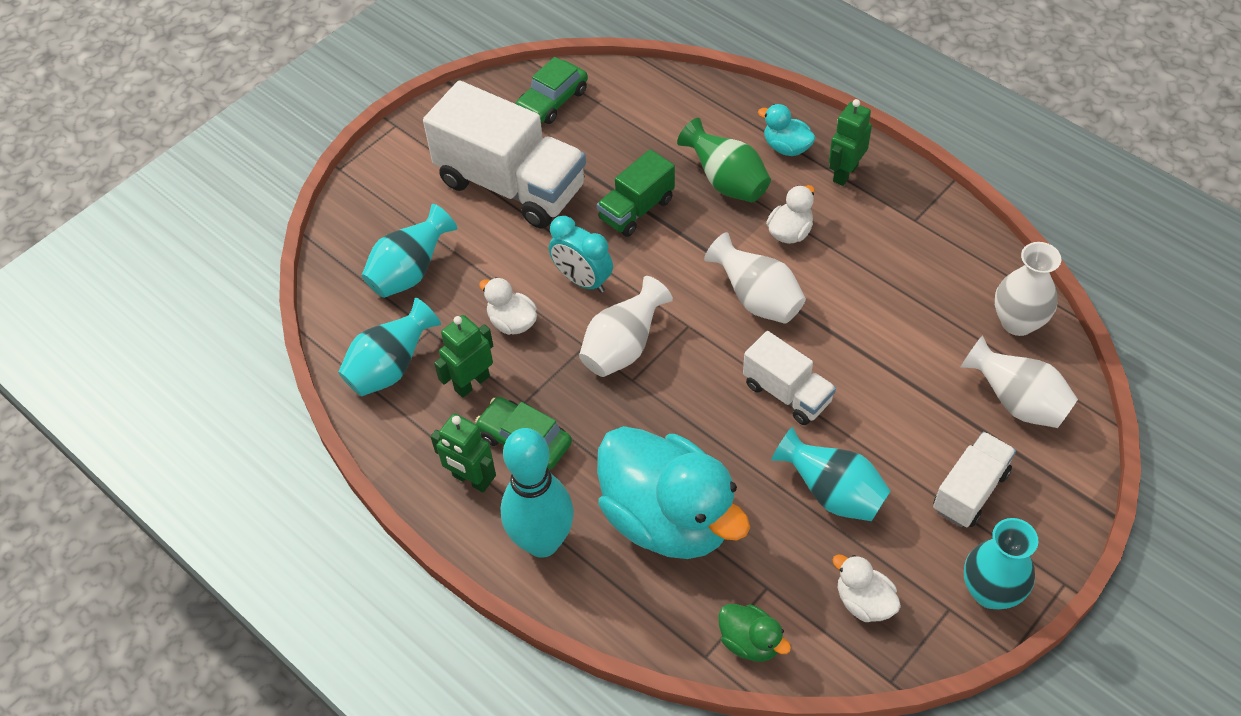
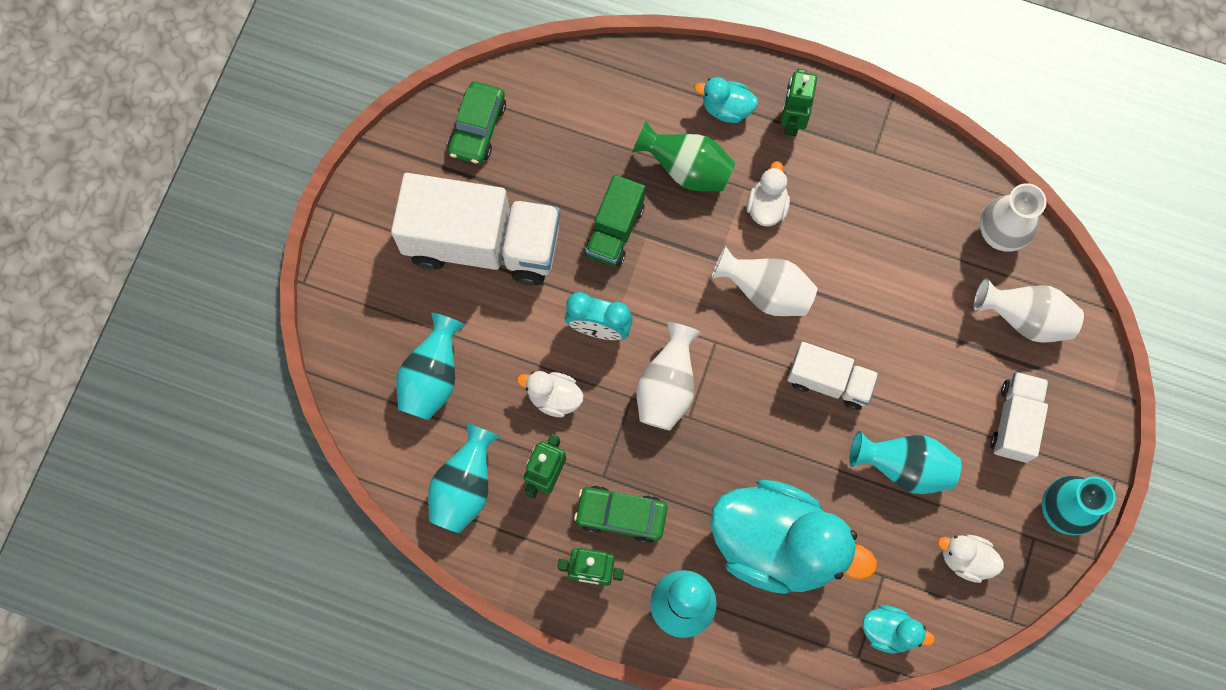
camera: 25 degrees left, 20 degrees up
green duck [718,604,791,662] -> turquoise duck [863,605,935,654]

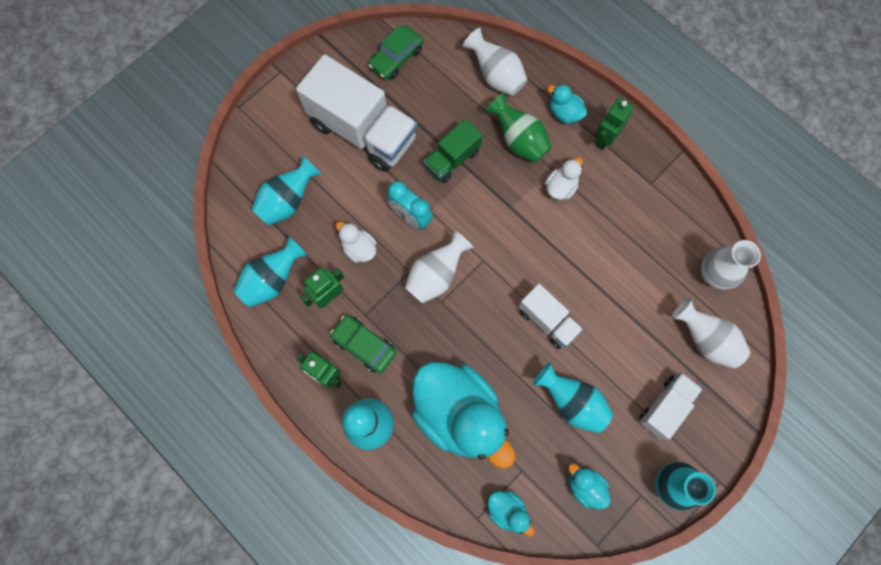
camera: 25 degrees right, 0 degrees up
white vase [711,246,817,316] -> white vase moved to [463,28,527,96]
white duck [938,535,1004,583] -> turquoise duck [568,463,611,509]

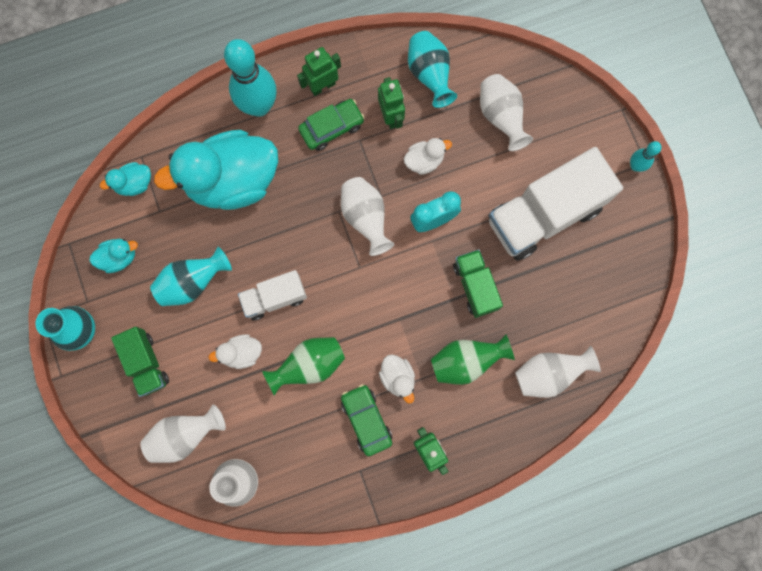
camera: 115 degrees right, 5 degrees up
turquoise vase [252,156,321,225] -> white vase [480,74,533,151]
green car [368,25,423,80] -> green car moved to [341,384,392,456]
turquoise duck [547,84,587,124] -> none
white truck [639,372,703,440] -> green truck [111,327,169,397]
none -> white duck [209,334,262,369]
none -> green vase [262,337,345,396]
none -> turquoise bowling pin [630,141,662,172]

